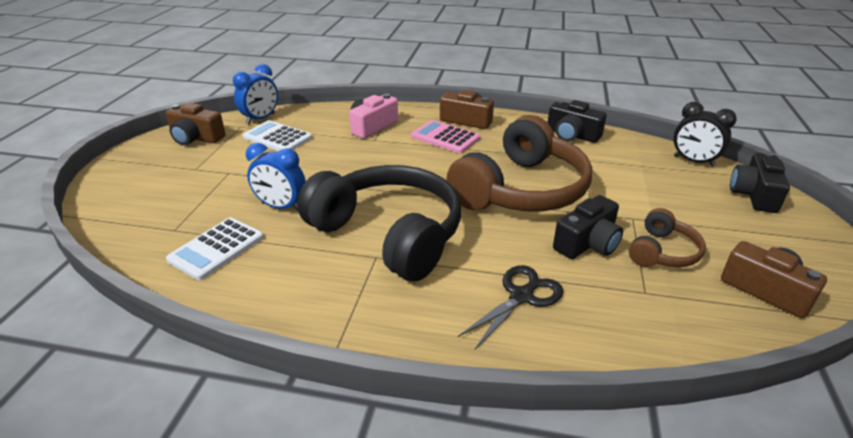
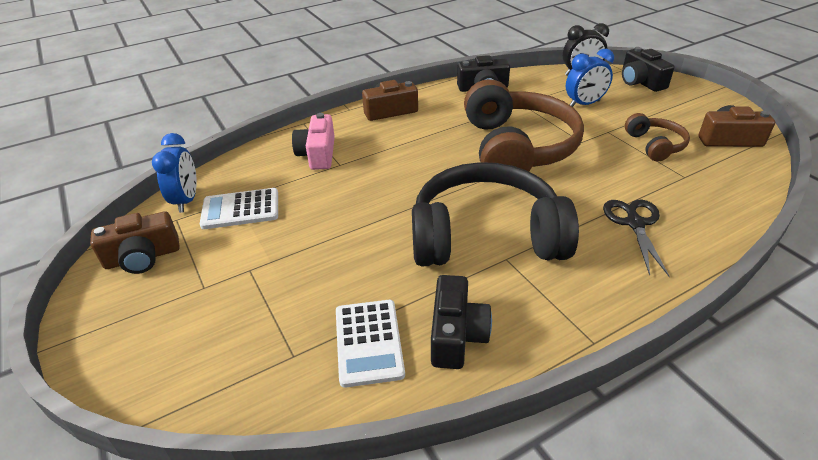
camera: 40 degrees left, 5 degrees up
blue clock [246,143,306,211] -> blue clock moved to [566,49,614,107]
pink calculator [411,120,480,153] -> none
black camera [553,195,623,259] -> black camera moved to [431,275,492,369]

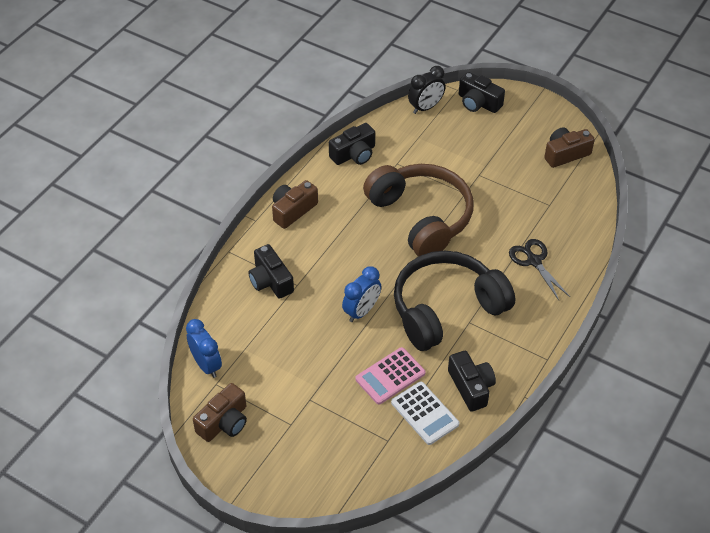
camera: 30 degrees left, 10 degrees up
white calculator [200,188,278,229] -> none
pink camera [292,113,335,170] -> black camera [248,244,294,299]
blue clock [566,49,614,107] -> blue clock moved to [342,266,381,322]
brown headphones [625,113,690,161] -> none
none -> pink calculator [355,347,426,404]

